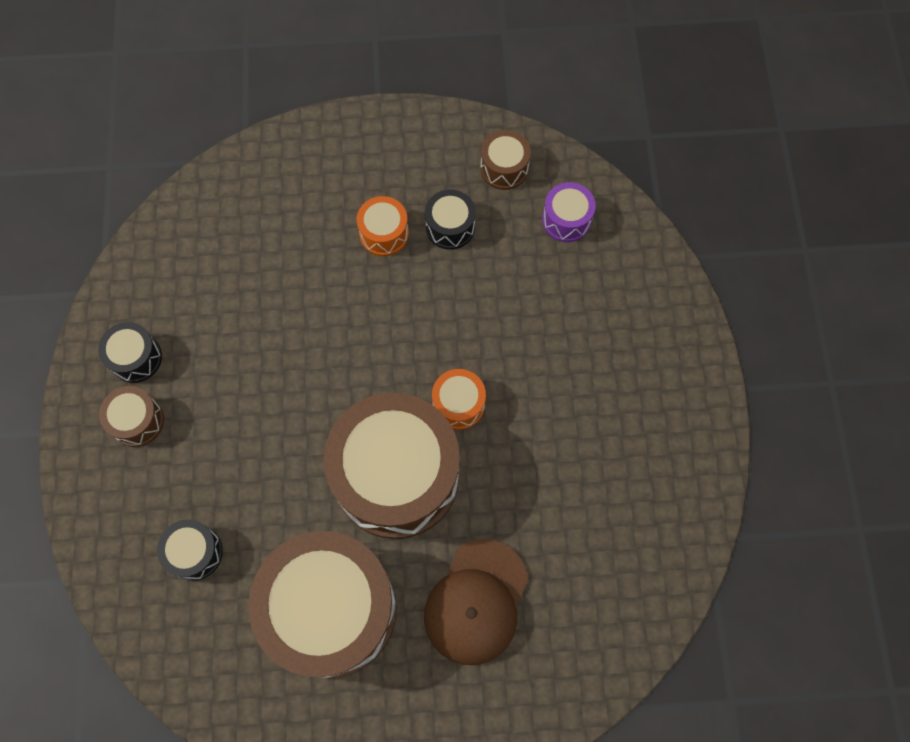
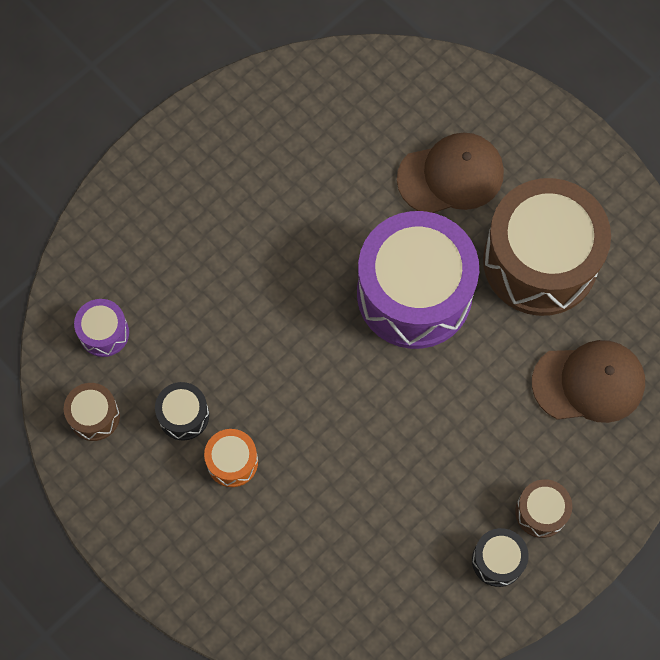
camera: 130 degrees left, 0 degrees up
black drum [157,520,223,581] -> brown cap [532,340,645,423]
brown drum [323,392,460,539] -> purple drum [357,211,479,349]
orange drum [432,369,486,430] -> none

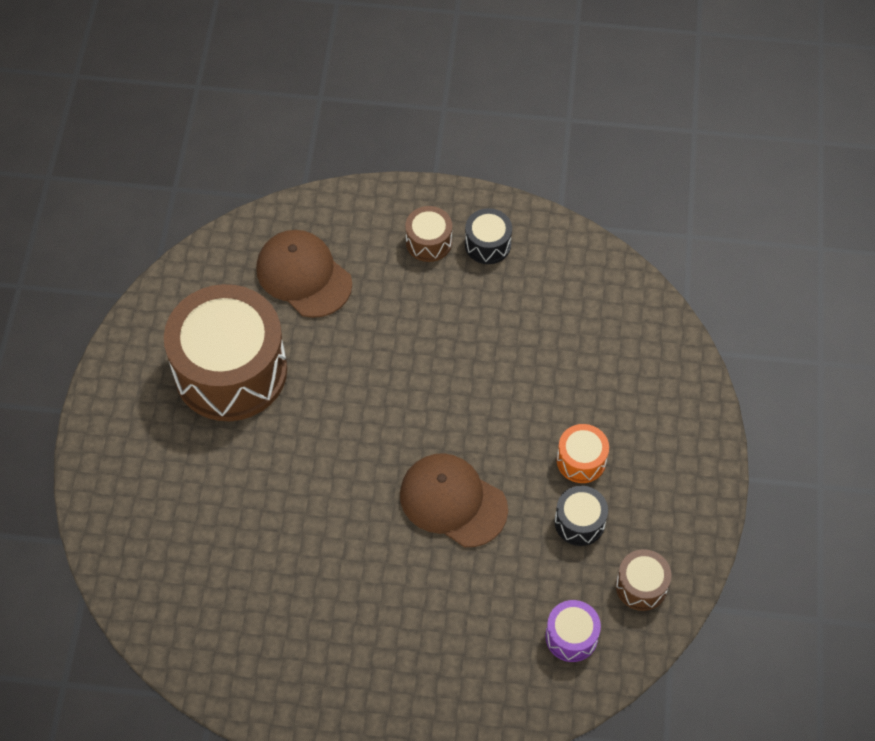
camera: 130 degrees left, 10 degrees down
purple drum [357,211,479,349] -> none
brown cap [397,133,504,213] -> brown cap moved to [400,453,508,547]

